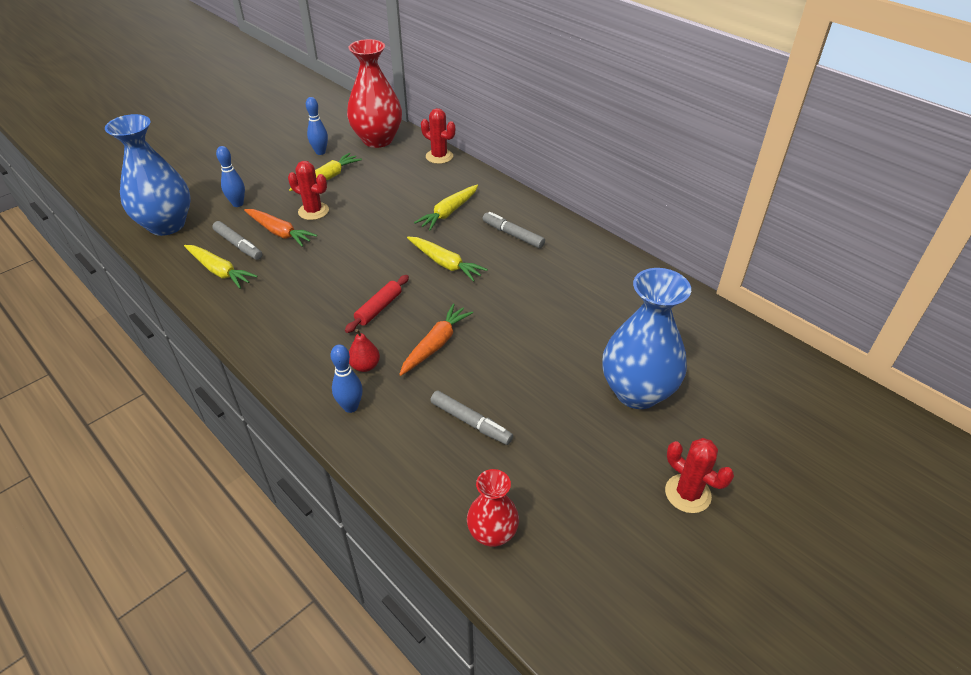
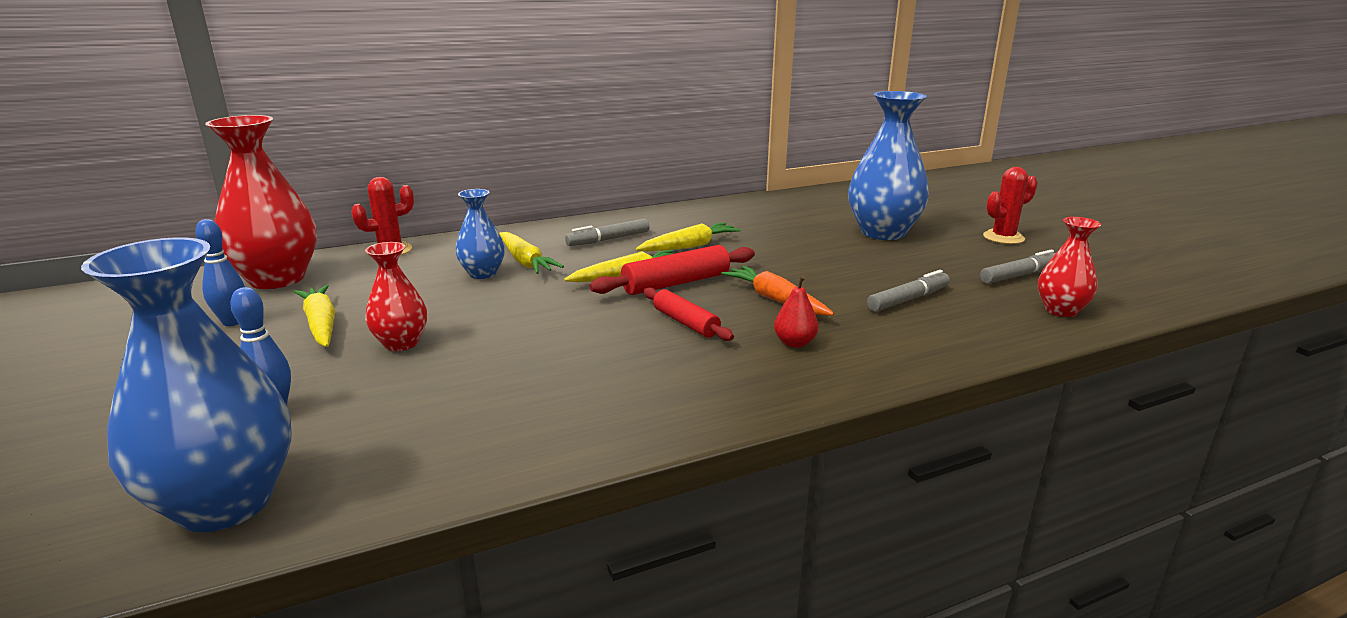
camera: 70 degrees left, 20 degrees down
yellow carrot [184,245,258,289] -> yellow carrot moved to [636,223,741,251]
grey marker [212,221,263,260] -> grey marker moved to [980,250,1056,284]
orange carrot [244,209,317,247] -> none
red cactus [288,161,329,220] -> red vase [365,242,427,351]
blue bowling pin [330,344,363,413] -> none
none -> blue vase [455,189,505,279]
none -> red rolling pin [589,245,755,295]

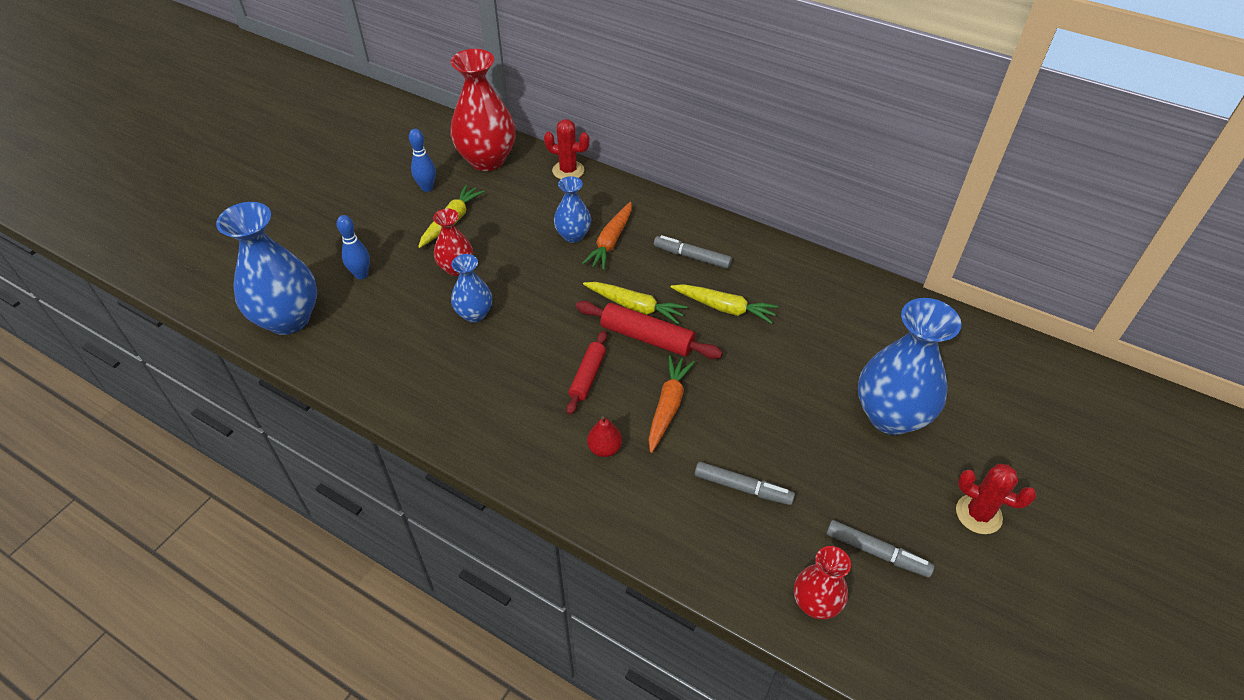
camera: 55 degrees right, 25 degrees up
yellow carrot [499,232,564,274] -> orange carrot [582,202,632,270]
none -> blue vase [451,254,492,323]

